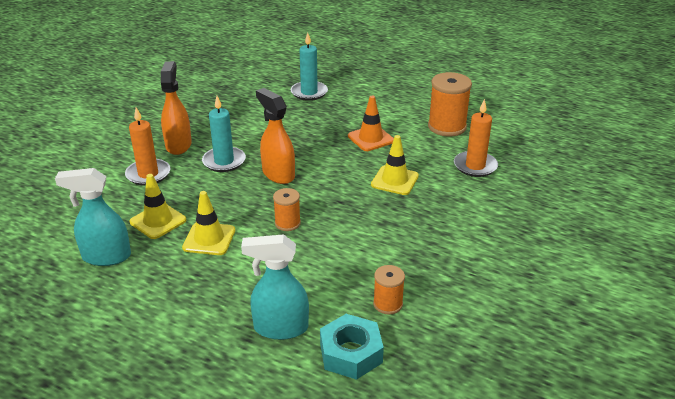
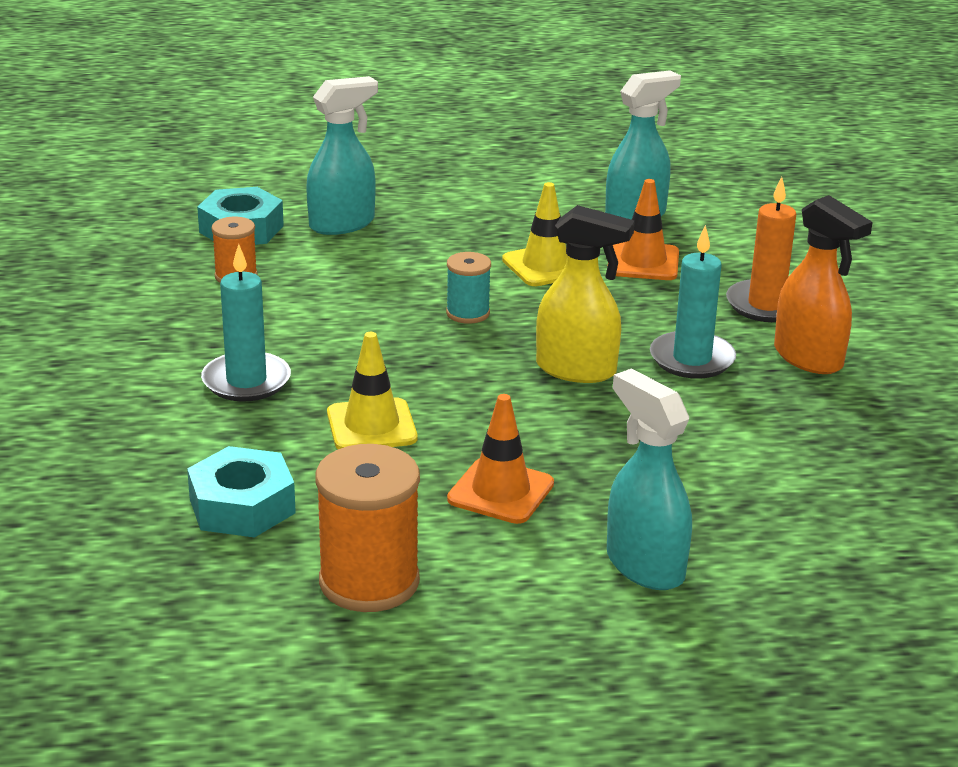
camera: 145 degrees right, 5 degrees down
yellow traffic cone [129,174,187,239] -> orange traffic cone [607,179,679,280]
orange spray bottle [256,88,295,184] -> yellow spray bottle [536,205,635,383]
orange spool [273,188,301,231] -> turquoise spool [446,252,491,324]
turquoise candle [291,33,328,101] -> turquoise candle moved to [201,244,291,402]
orange candle [454,99,498,177] -> turquoise nut [187,446,296,538]
none -> turquoise spray bottle [607,368,692,590]

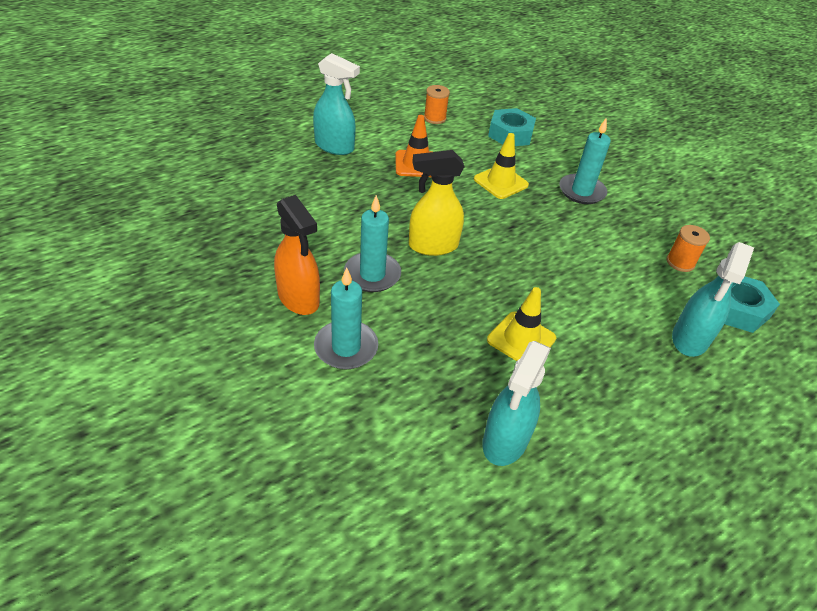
camera: 150 degrees right, 15 degrees up
orange spool [315,444,420,612] -> orange spool [424,85,450,124], size x0.56
turquoise spool [446,252,491,324] -> none
orange traffic cone [607,179,679,280] -> none
orange candle [726,177,796,322] -> turquoise candle [314,267,378,369]
orange spray bottle [774,195,873,374] -> orange spray bottle turned 150 degrees counterclockwise [274,195,320,315]

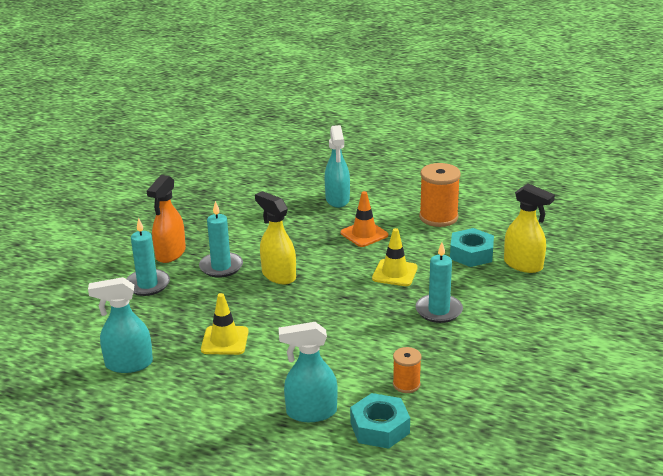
camera: 60 degrees right, 15 degrees down
orange spool [424,85,450,124] -> orange spool [419,163,461,227], size x1.79
none -> yellow spray bottle [504,184,555,273]

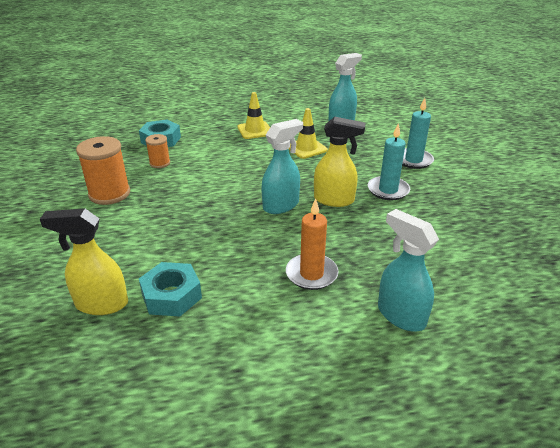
camera: 145 degrees right, 5 degrees up
orange spray bottle [147,175,186,263] -> none
turquoise spray bottle [279,322,338,422] -> turquoise spray bottle moved to [261,119,303,214]
orange traffic cone [341,191,388,247] -> orange candle [286,198,339,290]
yellow traffic cone [372,228,418,286] -> yellow traffic cone moved to [237,92,270,139]
turquoise candle [415,242,463,323] -> none
orange spool [419,163,461,227] -> orange spool moved to [76,136,130,205]

